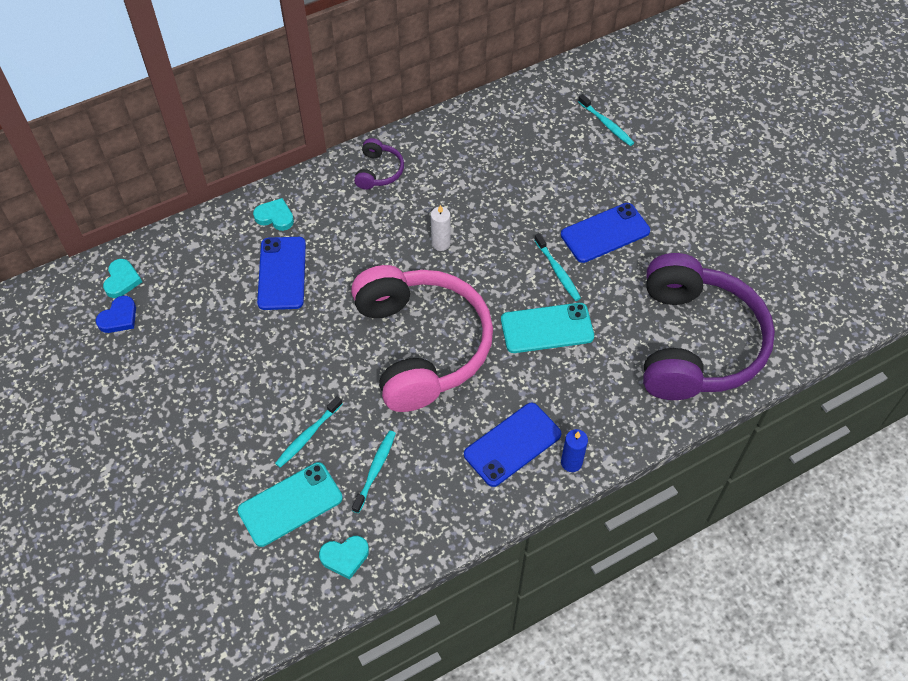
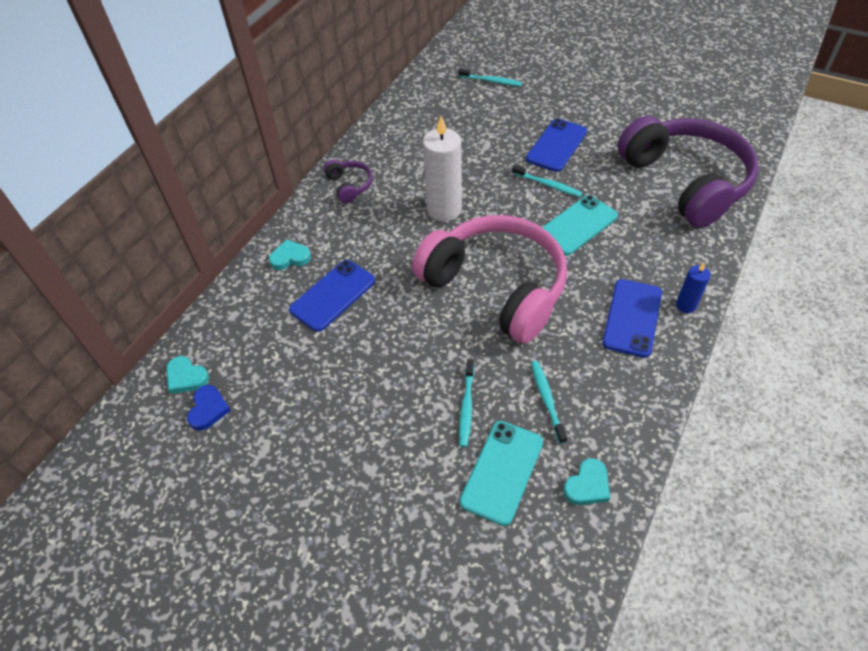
camera: 30 degrees left, 5 degrees down
turquoise heart [103,259,142,298] -> turquoise heart turned 150 degrees clockwise [166,356,209,394]
blue phone [257,237,306,310] -> blue phone turned 75 degrees clockwise [289,260,375,332]
white candle [431,205,451,251] -> white candle [423,116,462,222], size x1.97

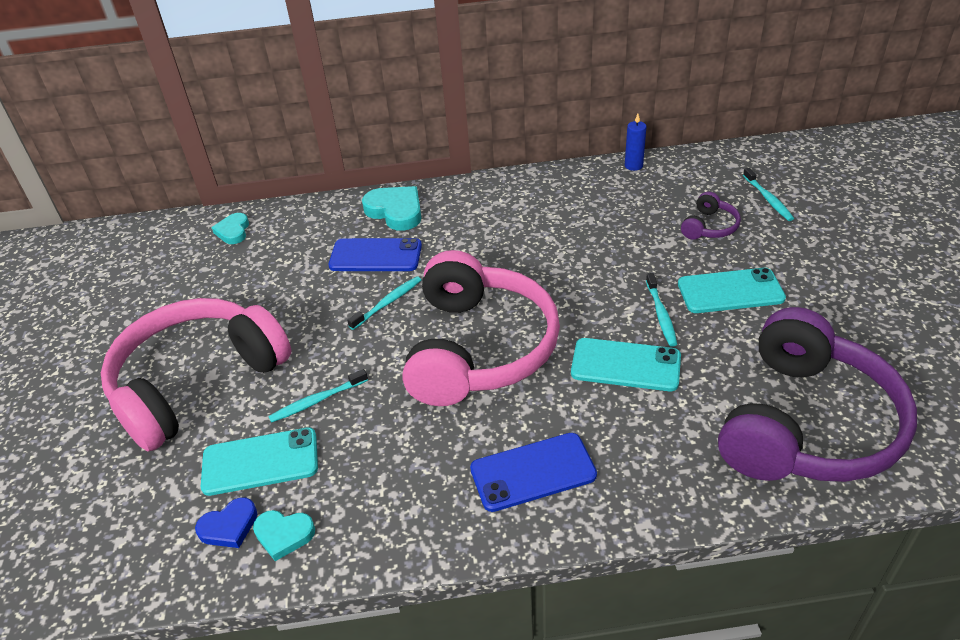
camera: 55 degrees right, 10 degrees down
blue heart [187,385,231,431] -> blue heart moved to [195,497,257,548]
turquoise heart [269,240,311,270] -> turquoise heart [362,186,421,231], size x1.62
purple headphones [324,160,373,203] -> purple headphones moved to [681,192,741,240]
white candle [423,116,462,222] -> none
blue phone [526,118,587,172] -> turquoise phone [678,267,786,313]
turquoise toothbrush [531,361,567,444] -> turquoise toothbrush moved to [347,276,421,330]
blue candle [676,263,711,313] -> blue candle moved to [625,114,647,171]
none -> pink headphones [101,298,291,452]

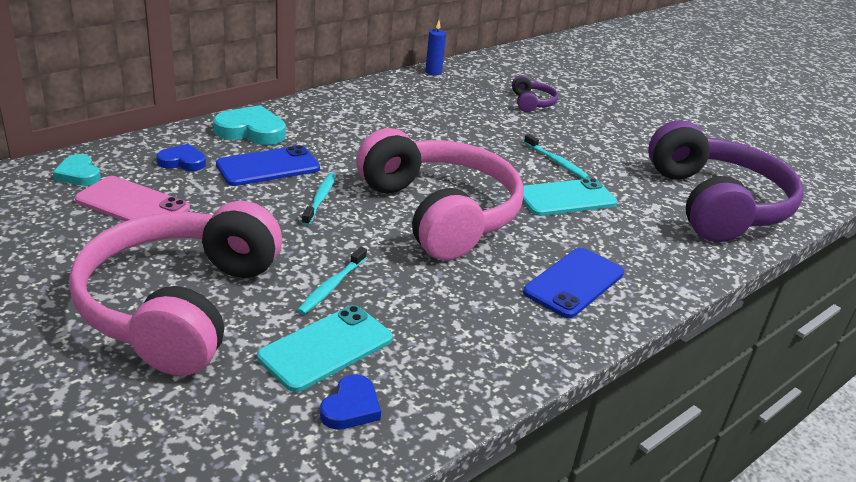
camera: 40 degrees left, 10 degrees down
turquoise heart [253,510,315,561] -> none
turquoise phone [678,267,786,313] -> none
turquoise toothbrush [743,168,794,221] -> none
none -> pink phone [75,176,190,221]
none -> blue heart [156,144,206,171]

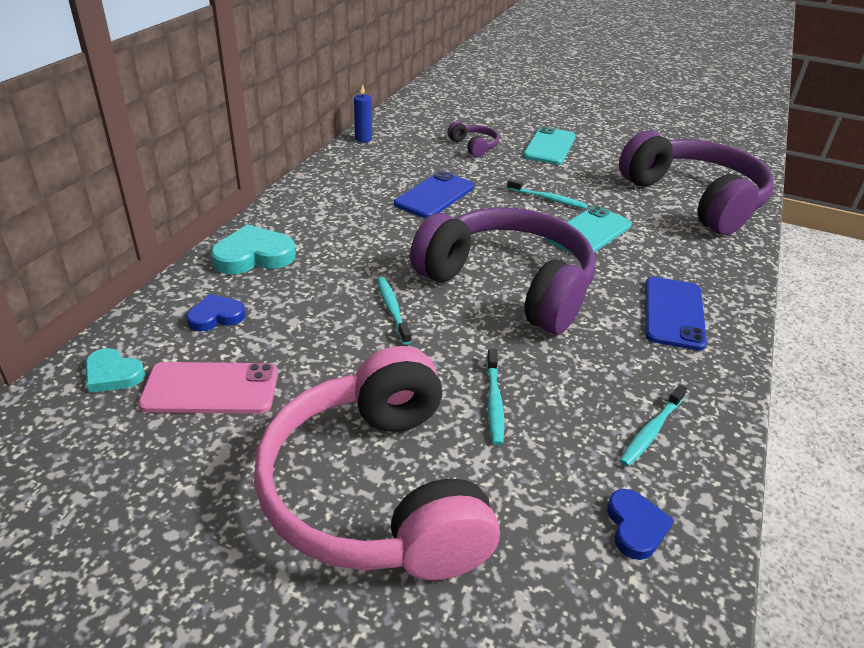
camera: 25 degrees left, 5 degrees up
blue phone [216,145,320,186] -> blue phone moved to [394,171,474,218]
turquoise phone [257,305,393,392] -> turquoise phone moved to [523,126,576,165]
pink headphones [356,128,524,261] -> purple headphones [410,207,596,334]
none -> turquoise toothbrush [619,384,687,467]

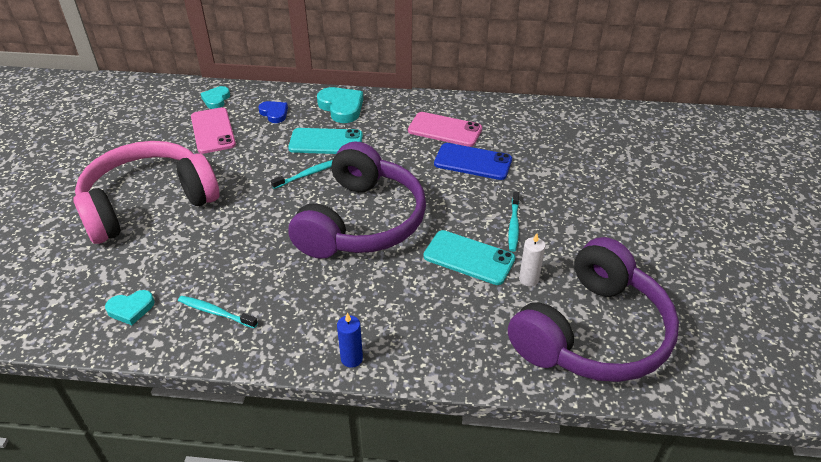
camera: 75 degrees right, 5 degrees up
blue candle [354,84,372,143] -> blue candle moved to [337,313,363,368]
purple headphones [447,121,499,157] -> none
turquoise toothbrush [486,349,504,446] -> none
turquoise phone [523,126,576,165] -> turquoise phone moved to [288,128,363,154]
blue heart [607,489,674,560] -> turquoise heart [105,290,155,325]
blue phone [645,277,707,351] -> none
none -> pink phone [408,112,482,147]
none -> white candle [519,233,545,287]

